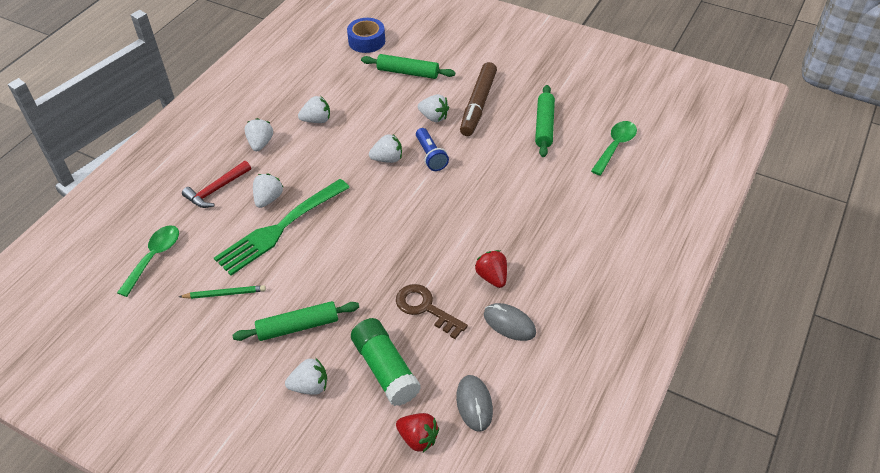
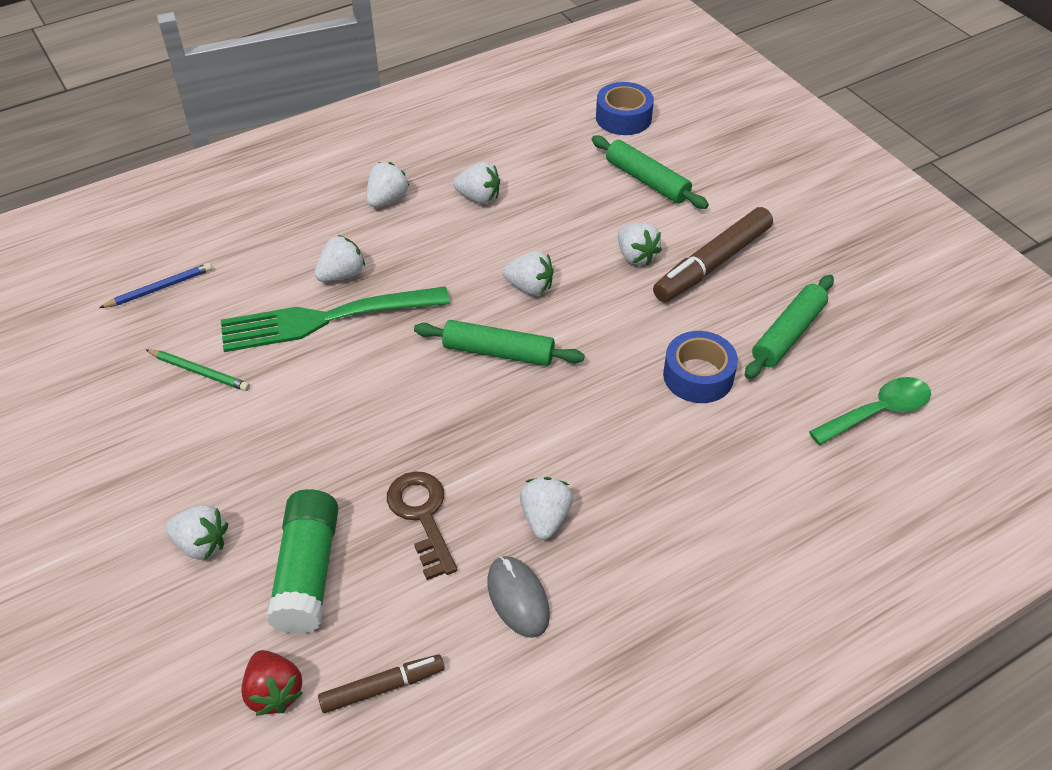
camera: 30 degrees right, 0 degrees up
green spoon [117,225,179,297] -> blue pencil [99,263,212,308]
red hammer [182,161,251,208] -> none
green rolling pin [232,301,359,341] -> green rolling pin moved to [414,320,585,366]
blue flashlight [416,128,449,171] -> none
grey mouse [456,375,493,432] -> brown marker [318,654,445,713]
red strawberry [475,250,507,288] -> white strawberry [520,477,573,540]
none -> blue tape [663,331,738,403]

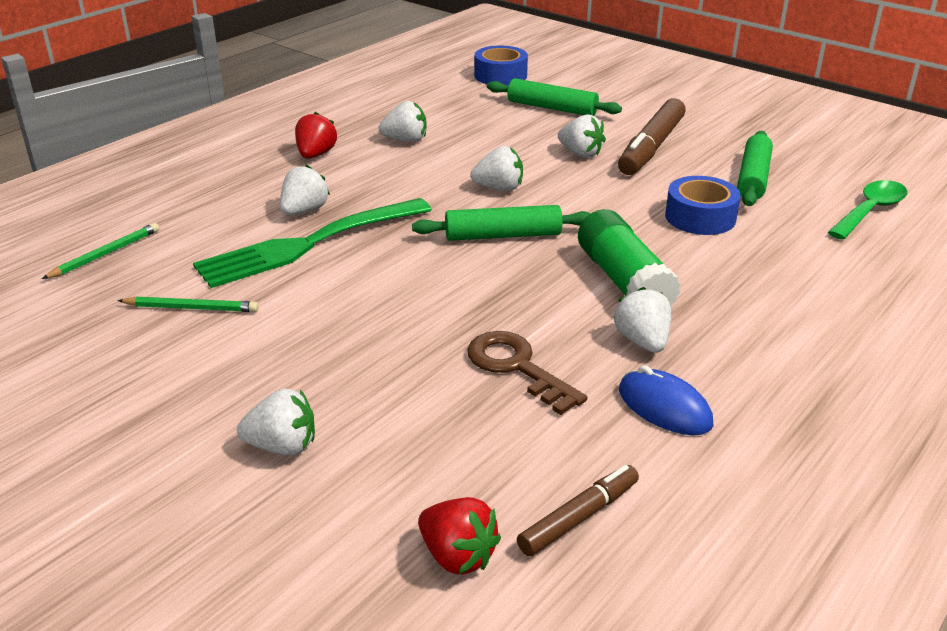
camera: 20 degrees left, 15 degrees down
blue pencil [99,263,212,308] -> green pencil [42,223,159,279]
green glue stick [266,489,339,634] -> green glue stick moved to [578,209,681,306]
white strawberry [367,162,409,207] -> red strawberry [295,112,337,159]
grey mouse [487,556,550,638] -> blue mouse [619,365,714,435]

